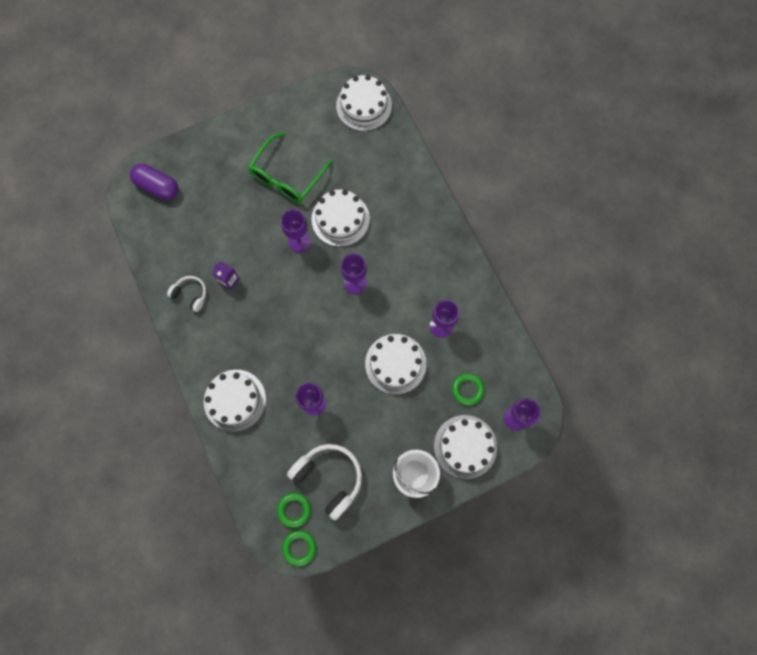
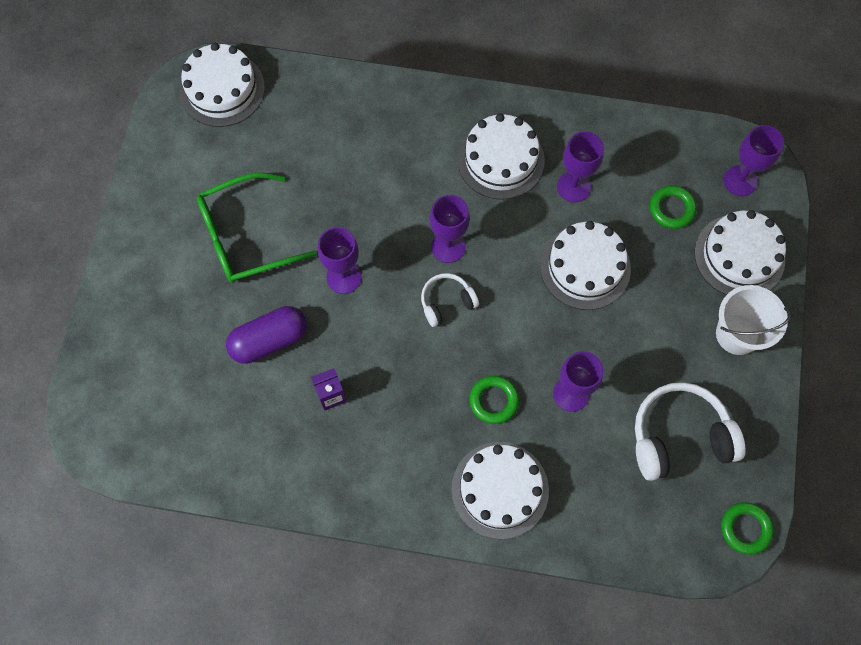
camera: 55 degrees left, 5 degrees down
purple capsule [130,164,179,200] -> purple capsule moved to [226,306,307,364]
white headphones [167,276,206,312] -> white headphones moved to [421,273,479,327]
green glasses [248,132,333,203] -> green glasses turned 90 degrees clockwise [197,172,317,283]
green ring [277,493,311,528] -> green ring moved to [469,376,519,424]
white cake [311,189,370,247] -> white cake moved to [457,113,545,200]

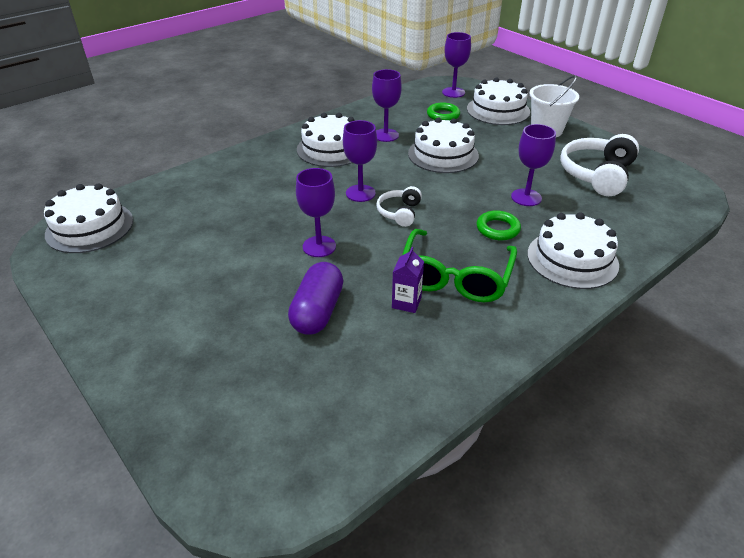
camera: 50 degrees left, 30 degrees down
green glasses [197,172,317,283] -> green glasses moved to [402,229,517,302]
green ring [721,502,774,555] -> none

